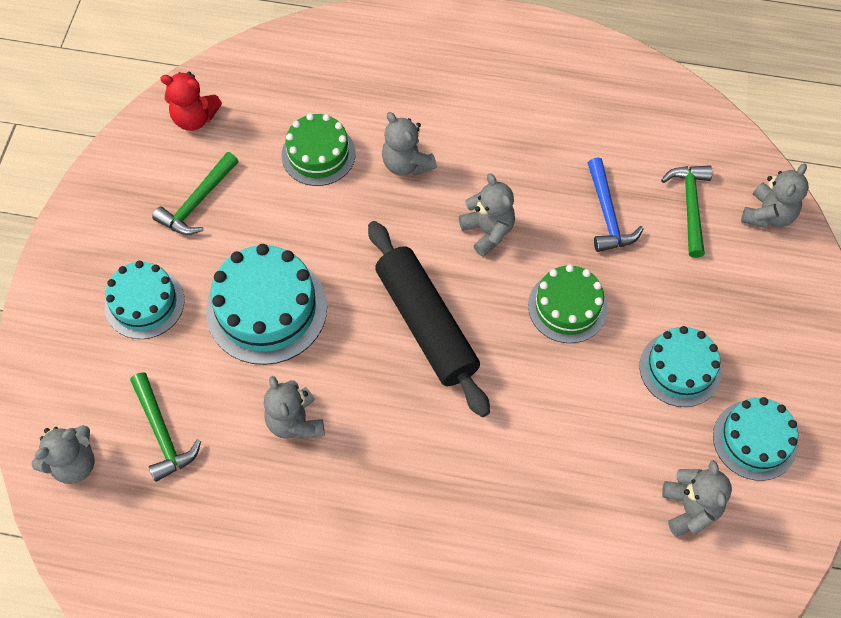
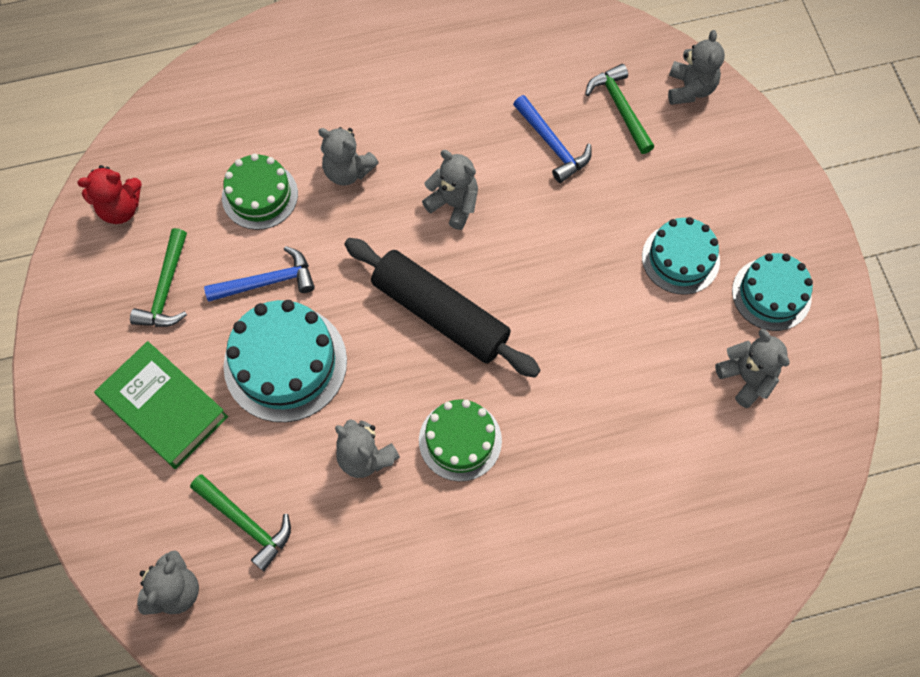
camera: 25 degrees left, 5 degrees up
turquoise cake [105,261,185,339] -> green book [94,341,228,469]
green cake [528,264,608,343] -> green cake moved to [419,399,502,481]
none -> blue hammer [204,246,315,302]

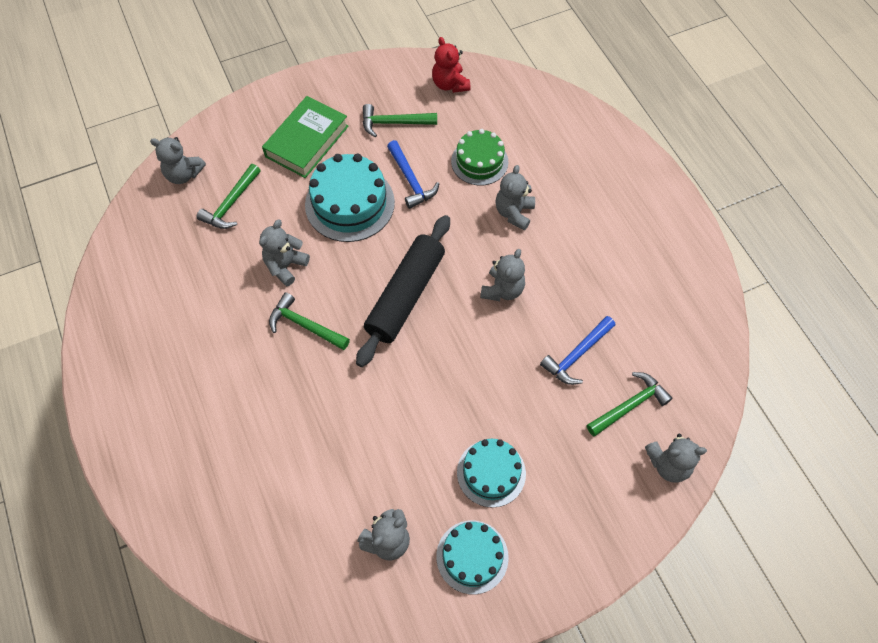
camera: 80 degrees right, 5 degrees down
green cake [419,399,502,481] -> green hammer [269,292,350,350]

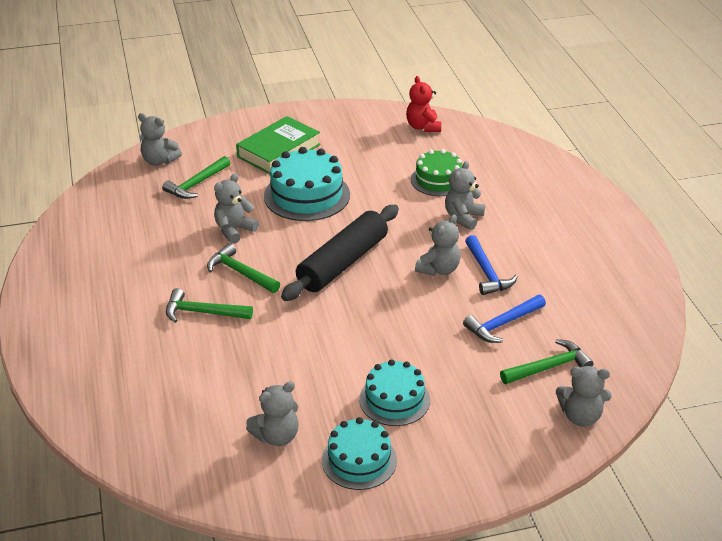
camera: 10 degrees right, 25 degrees down
green hammer [363,104,437,137] -> green hammer moved to [166,288,253,323]
blue hammer [387,140,439,209] -> blue hammer moved to [465,235,518,295]

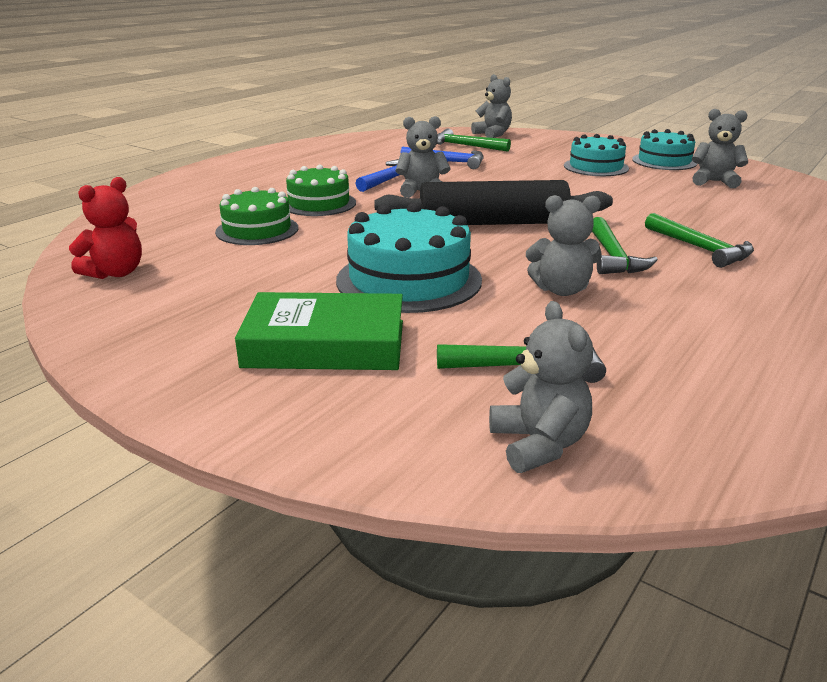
camera: 130 degrees left, 10 degrees down
grey teddy bear [445,161,485,230] -> green cake [286,165,356,216]

